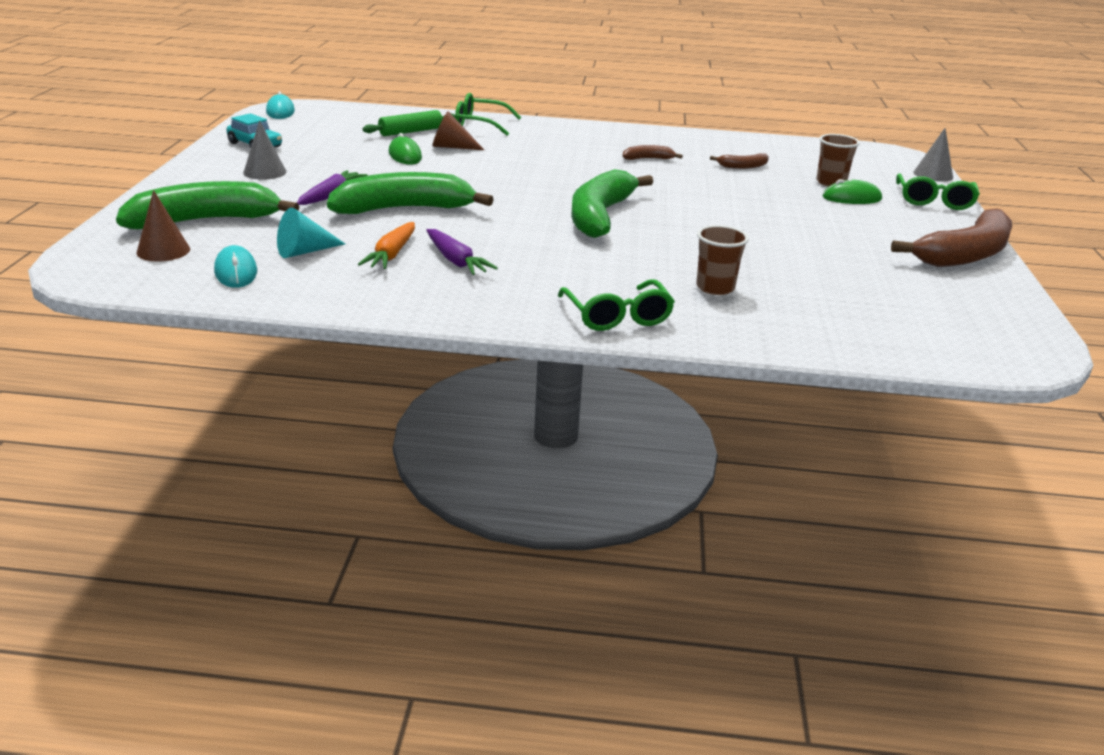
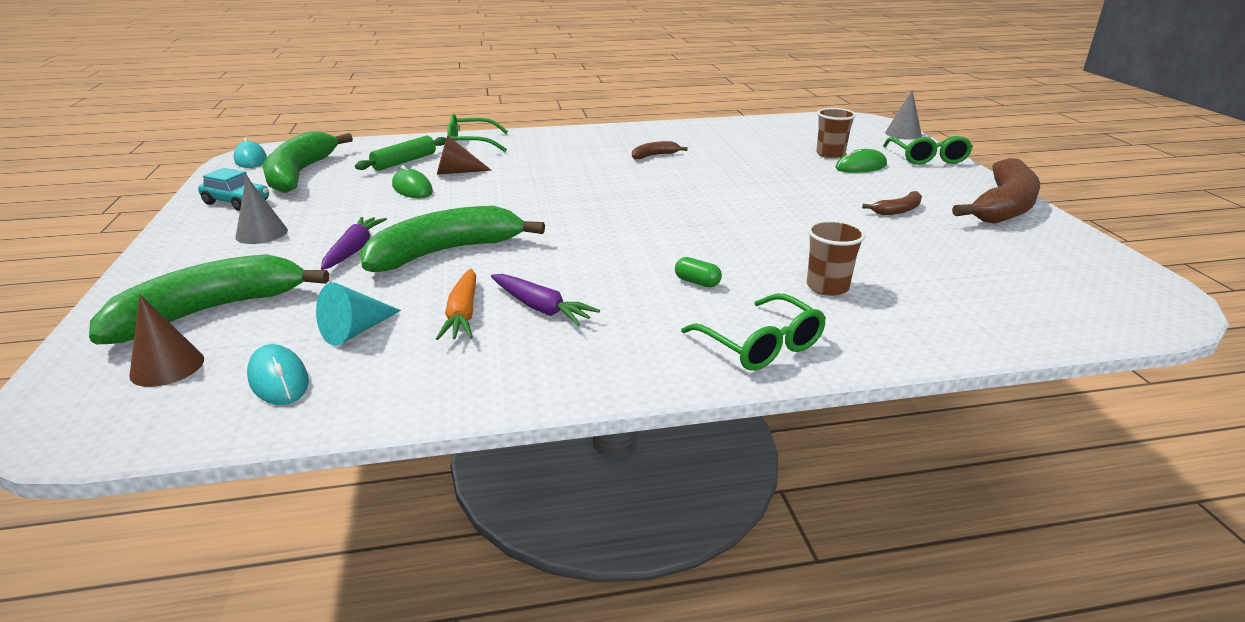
camera: 15 degrees left, 0 degrees up
green banana [571,169,653,238] -> green banana moved to [263,131,353,193]
brown banana [710,153,769,169] -> brown banana moved to [862,191,922,215]
none -> green capsule [675,257,722,287]

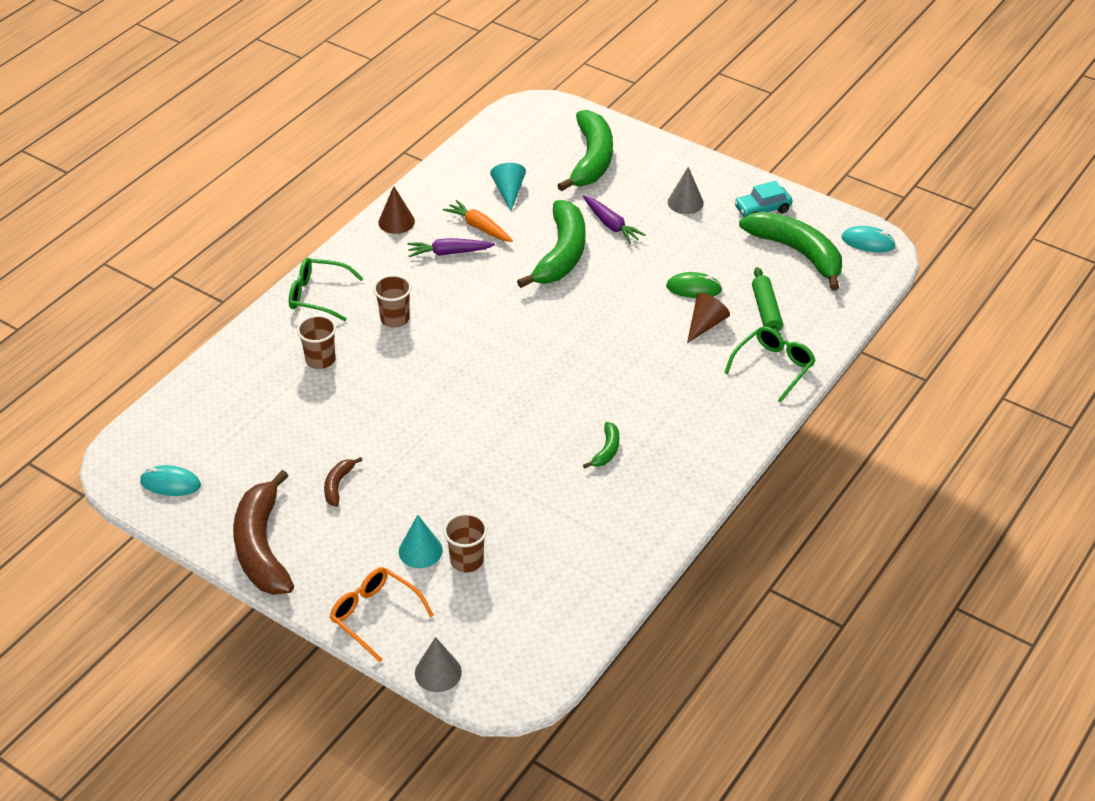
camera: 135 degrees right, 15 degrees up
brown cone [129,295,204,387] -> brown cone moved to [378,186,415,234]
turquoise mouse [247,344,309,405] -> turquoise mouse moved to [140,465,201,496]
brown banana [632,141,688,160] -> green banana [583,422,619,468]
green capsule [675,257,722,287] -> brown cup [373,275,412,328]
green mouse [835,149,887,173] -> turquoise cone [399,515,443,568]
green glasses [883,136,973,165] -> orange glasses [330,567,434,662]

